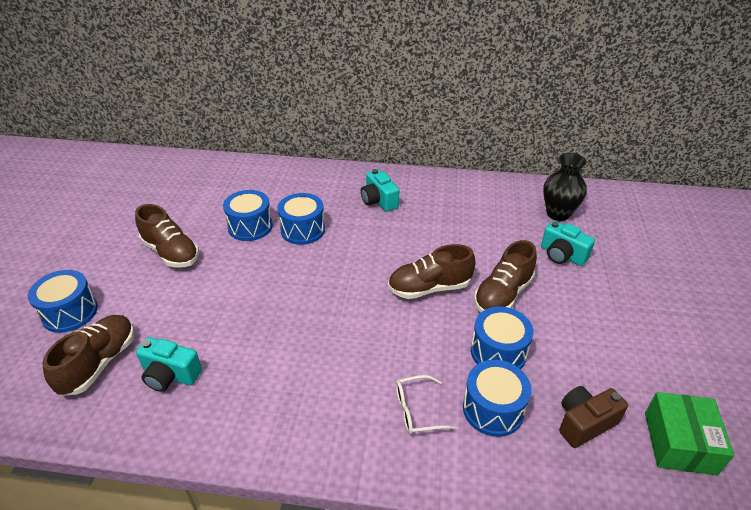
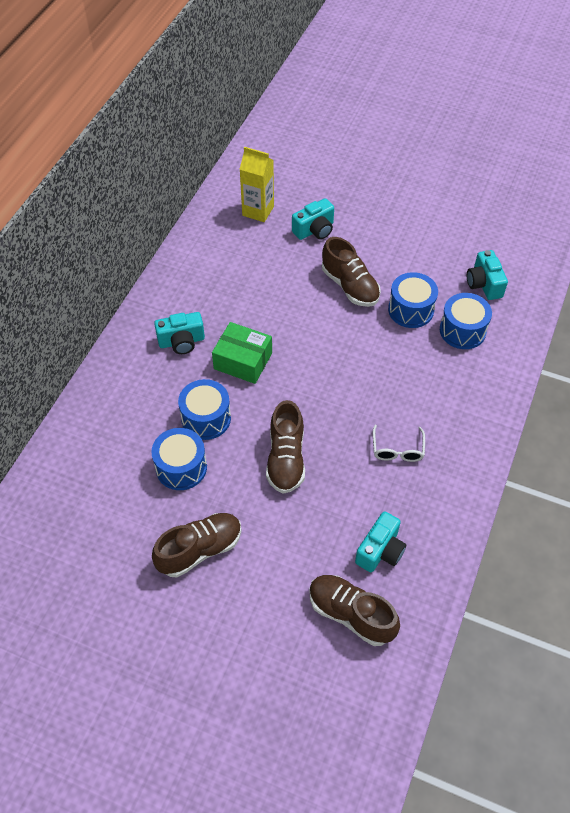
camera: 75 degrees left, 15 degrees up
blue drum [28,270,98,333] -> none
brown shoe [388,244,476,299] -> brown shoe moved to [266,400,305,494]
white glasses [396,375,458,434] -> white glasses moved to [373,425,425,462]
black vase [543,153,587,221] -> yellow carton [239,147,274,222]
brown camera [559,386,628,448] -> turquoise camera [467,250,508,300]
green box [645,392,734,475] -> green box moved to [212,322,272,384]

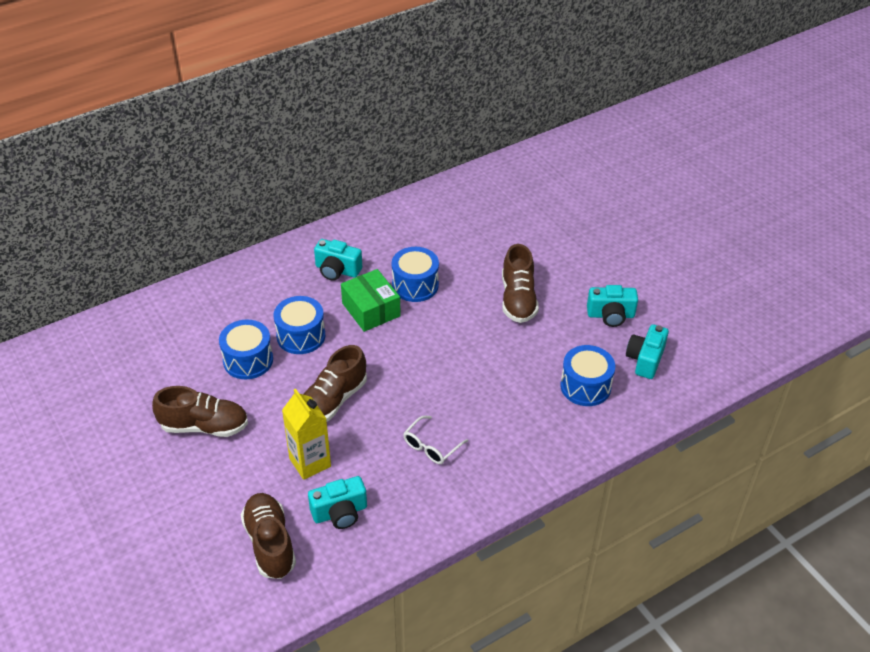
camera: 35 degrees right, 10 degrees down
yellow carton [239,147,274,222] -> yellow carton moved to [282,389,331,480]
turquoise camera [292,198,334,240] -> turquoise camera moved to [587,285,638,327]
blue drum [388,272,438,328] -> blue drum moved to [392,247,439,302]

